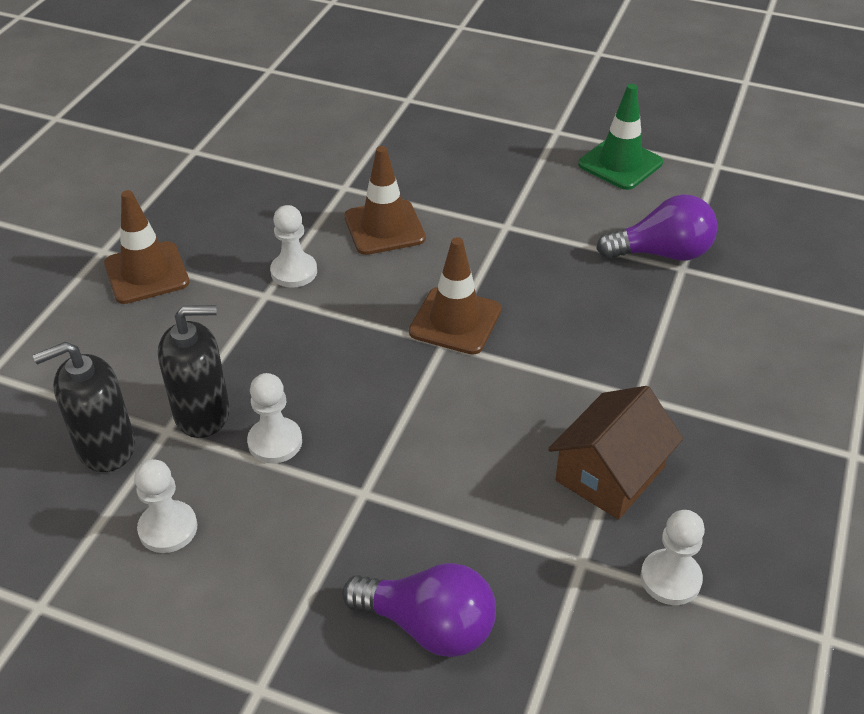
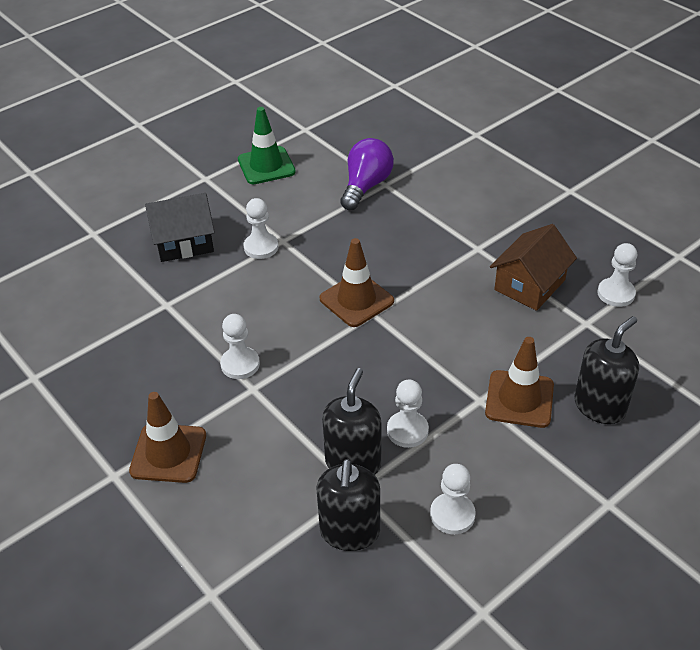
camera: 60 degrees left, 0 degrees up
purple light bulb [342,563,496,657] -> black soap dispenser [574,316,639,424]
brown traffic cone [344,146,426,255] -> brown traffic cone moved to [485,337,554,428]
brown house [548,386,683,520] -> brown house turned 60 degrees clockwise [490,224,577,311]
none -> black house [145,193,215,262]
none -> white pawn [244,198,278,259]

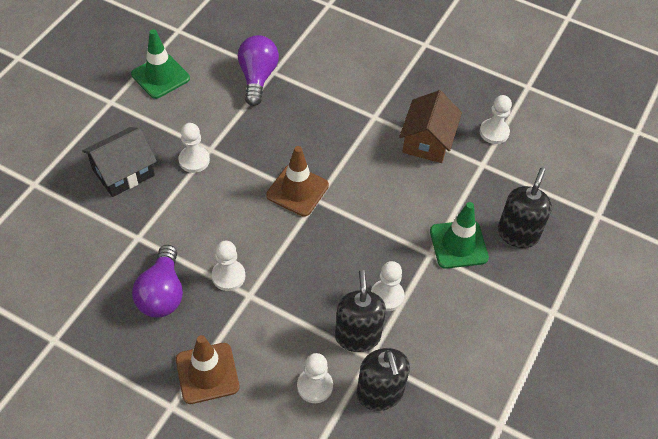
camera: 25 degrees left, 10 degrees up
white pawn [430,464,476,534] -> white pawn moved to [297,353,333,403]
brown traffic cone [485,337,554,428] -> green traffic cone [430,202,489,269]
none -> purple light bulb [132,245,183,318]

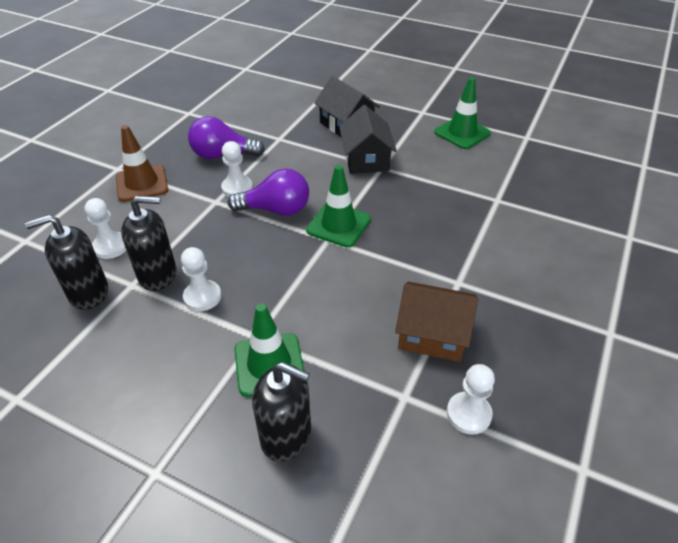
camera: 90 degrees right, 10 degrees down
white pawn [178,123,210,173] -> black house [339,105,397,174]
purple light bulb [238,35,279,106] -> purple light bulb moved to [228,168,309,216]
brown traffic cone [266,146,329,216] -> green traffic cone [306,165,371,247]

